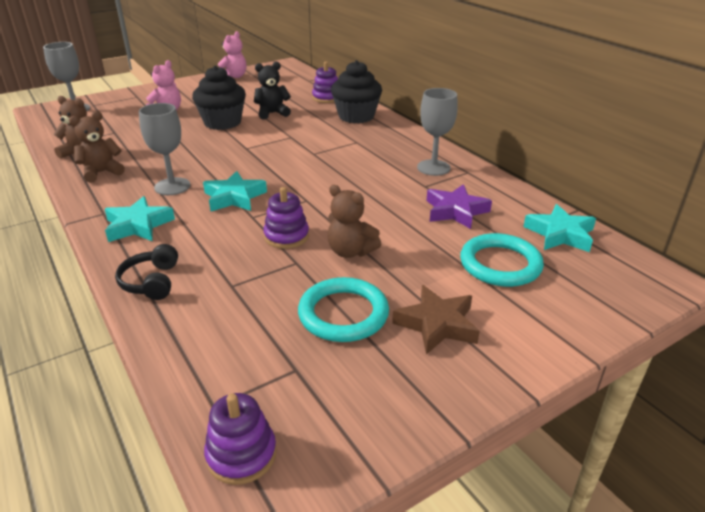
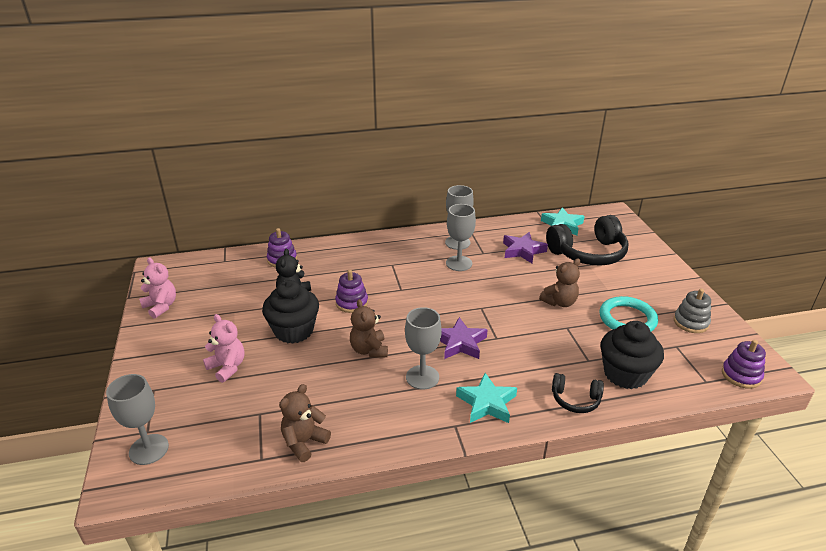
camera: 70 degrees left, 0 degrees up
brown teddy bear [69,111,125,183] -> brown teddy bear moved to [350,299,388,357]
turquoise star [203,171,267,211] -> purple star [440,317,488,359]
purple stacking toy [263,187,309,249] -> purple stacking toy moved to [335,270,368,313]
black cupcake [331,60,382,124] -> black cupcake moved to [600,321,664,389]
brown star [392,285,480,355] -> none
turquoise ring [460,233,544,287] -> black headphones [546,215,628,265]
none -> grey goblet [446,204,476,271]
none -> grey stacking toy [674,289,711,333]

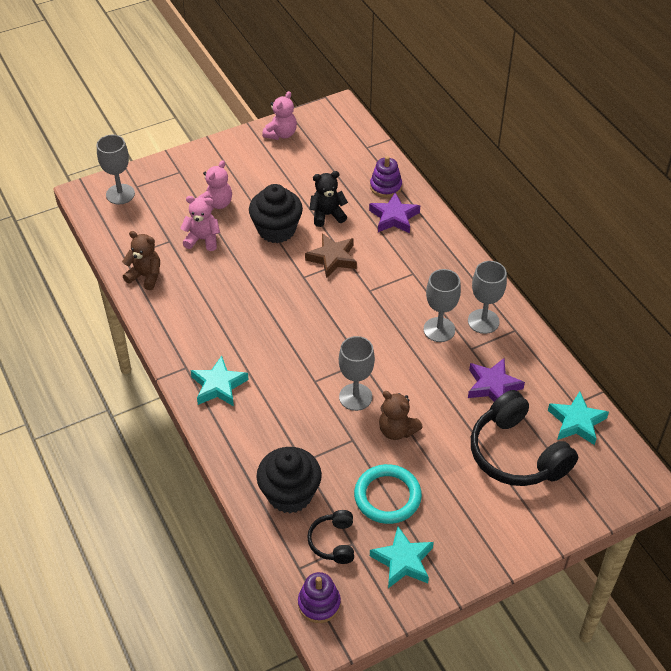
camera: 75 degrees right, 15 degrees up
purple stacking toy [335,270,368,313] -> brown star [305,233,357,278]
brown teddy bear [350,299,388,357] -> none
grey goblet [405,307,442,390] -> grey goblet moved to [339,336,375,411]
purple star [440,317,488,359] -> purple star moved to [369,192,420,234]
black headphones [552,373,604,413] -> black headphones moved to [307,510,354,564]
grey stacking toy [674,289,711,333] -> turquoise star [370,526,434,588]
none -> pink teddy bear [180,196,220,251]

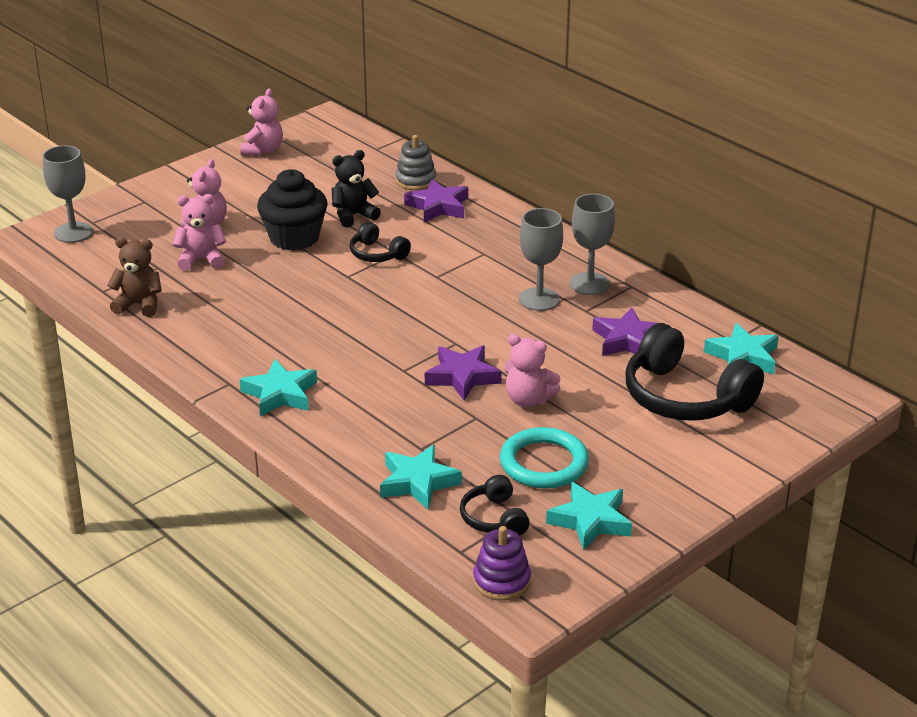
camera: 15 degrees left, 15 degrees down
black cupcake [256,447,322,513] -> turquoise star [380,445,462,510]
brown star [305,233,357,278] -> black headphones [350,222,411,262]
grey goblet [339,336,375,411] -> purple star [425,346,502,400]
purple stacking toy [370,156,402,198] -> grey stacking toy [395,135,436,191]
brown teddy bear [379,391,423,440] -> pink teddy bear [504,334,561,407]

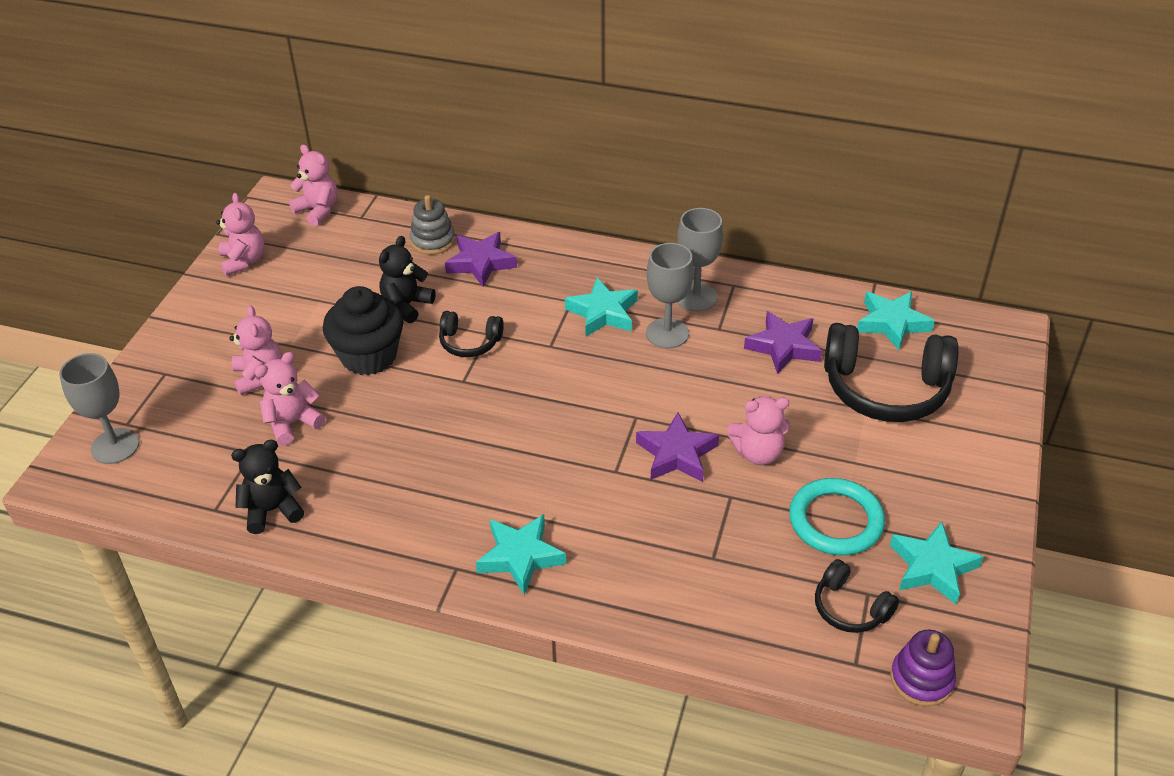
camera: 30 degrees left, 10 degrees up
brown teddy bear [107,237,162,317] -> black teddy bear [231,440,304,534]
turquoise star [380,445,462,510] -> turquoise star moved to [565,277,638,336]
none -> pink teddy bear [289,144,337,226]

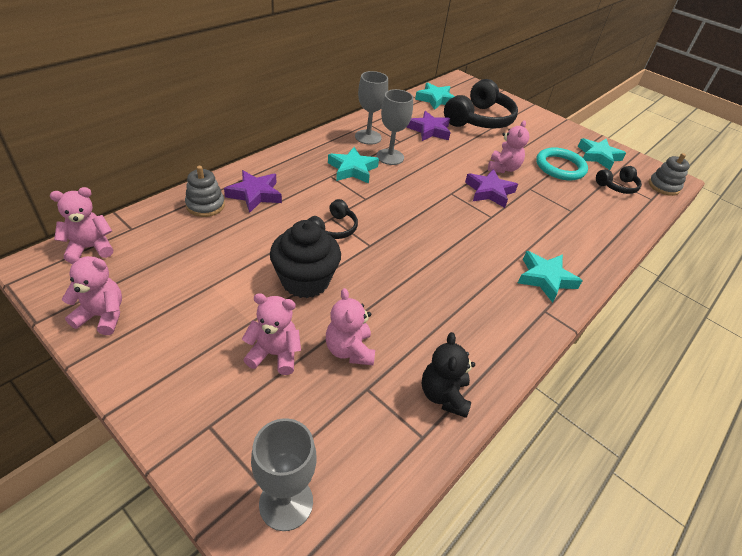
camera: 70 degrees left, 0 degrees up
black teddy bear [379,236,436,323] -> none
purple stacking toy [890,630,956,707] -> grey stacking toy [649,153,690,196]

